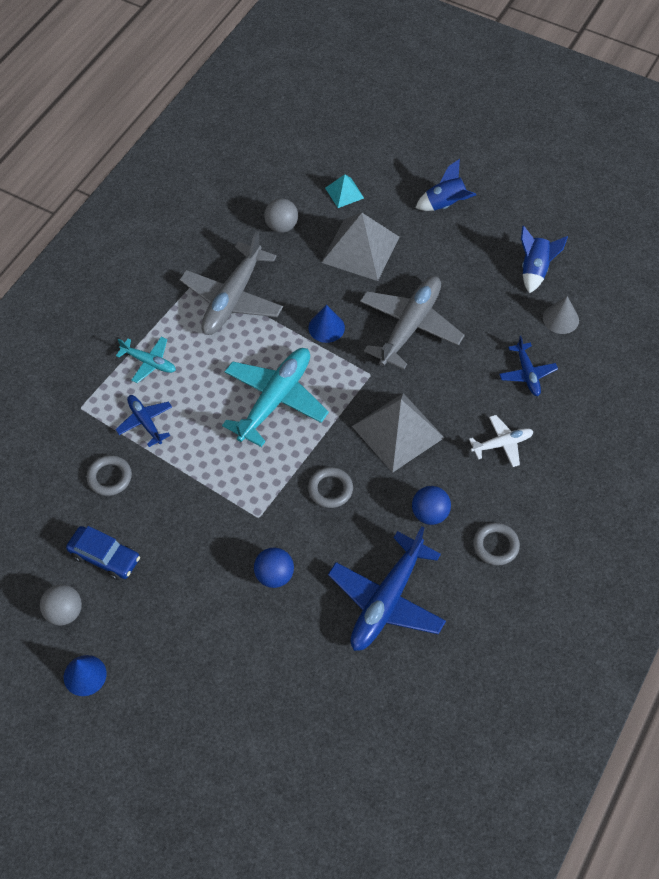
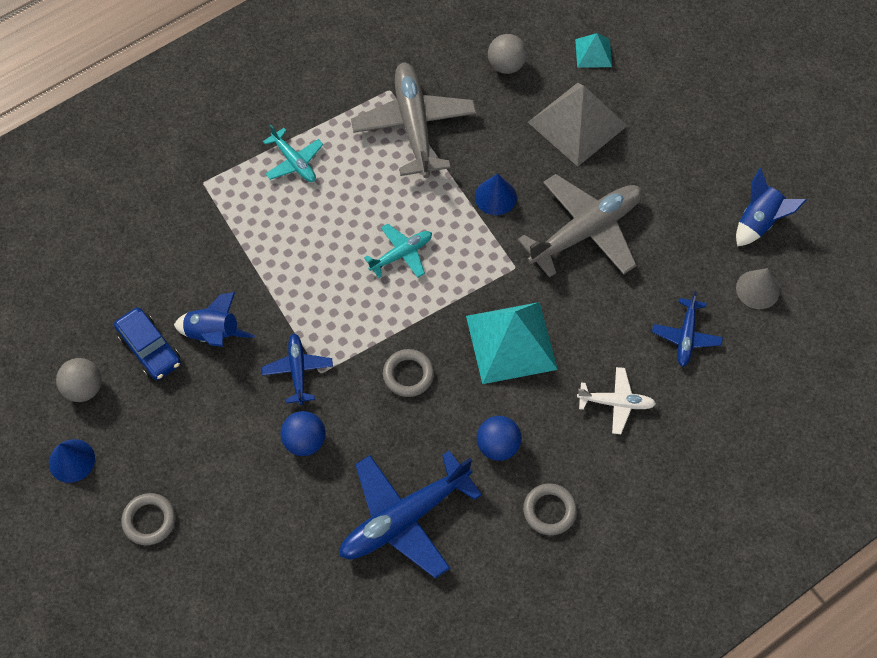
camera: 25 degrees right, 5 degrees up
grey ring [87,455,132,496] -> grey ring moved to [121,493,176,545]
blue plane [115,395,172,447] -> blue plane moved to [262,334,333,405]
grey plane [180,231,283,335] -> grey plane turned 120 degrees clockwise [351,63,476,178]
turquoise plane [222,348,329,447] -> turquoise plane [364,224,432,278], size x0.52
grey pyramid [352,393,444,473] -> turquoise pyramid [466,302,558,384]
blue rocket [416,159,476,211] -> blue rocket moved to [174,292,255,347]

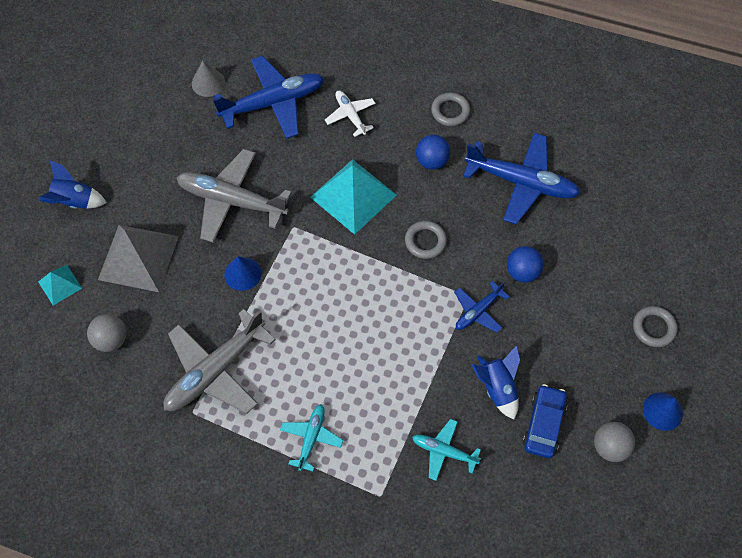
camera: 125 degrees left, 0 degrees up
turquoise plane [364,224,432,278] -> turquoise plane moved to [412,419,481,481]
blue plane [652,291,723,367] -> blue plane [213,56,324,139], size x1.91
blue rocket [736,168,807,246] -> blue rocket moved to [39,160,107,209]

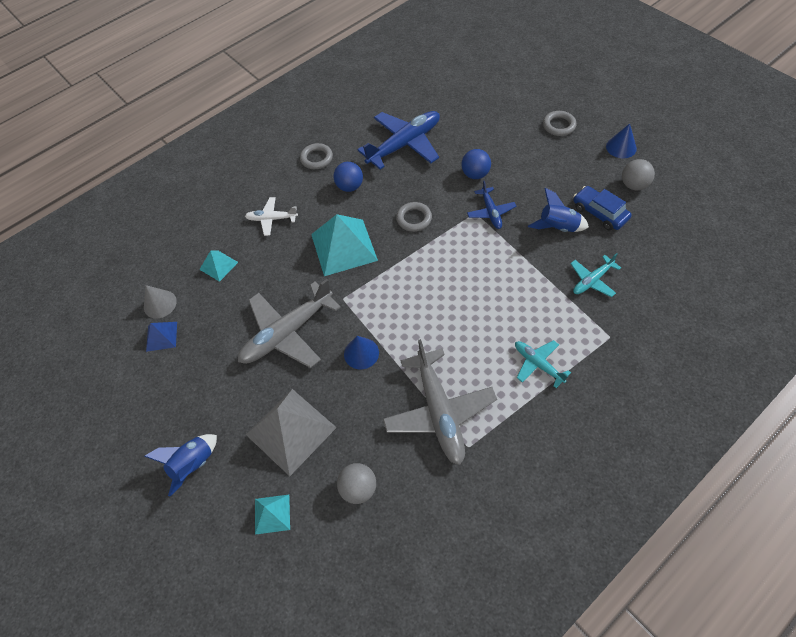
camera: 55 degrees left, 5 degrees down
blue plane [213,56,324,139] -> turquoise pyramid [199,250,238,282]
none -> blue pyramid [146,322,177,352]

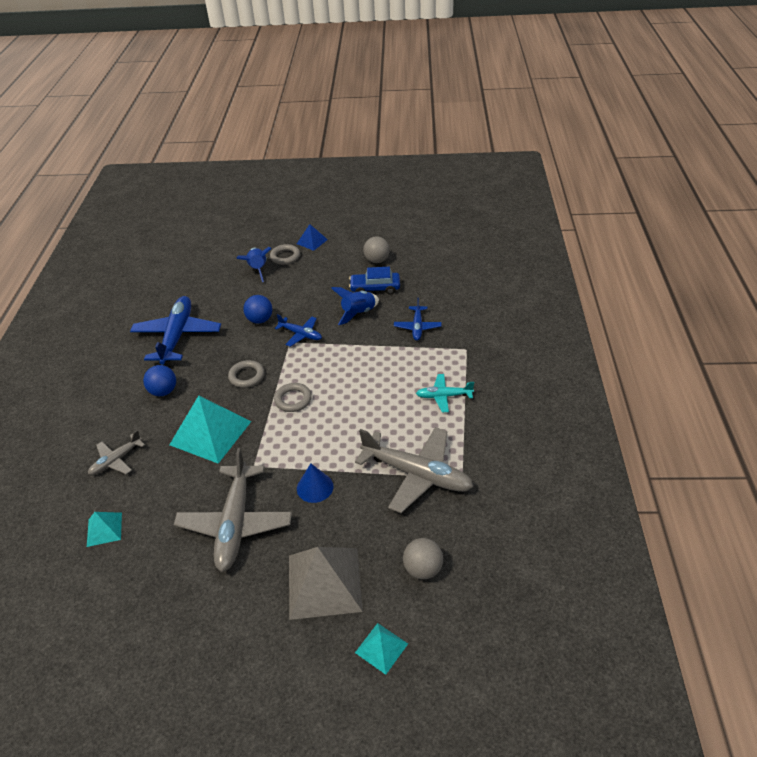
camera: 50 degrees left, 15 degrees down
grey cone [144,285,177,319] -> none
blue rocket [144,434,217,497] -> blue rocket moved to [236,247,271,282]
blue pyramid [146,322,177,352] -> blue pyramid moved to [297,224,328,251]
white plane [245,197,298,236] -> grey plane [88,430,145,475]
grey ring [300,143,333,169] -> grey ring moved to [274,383,312,412]
turquoise plane [570,253,621,297] -> blue plane [394,298,441,341]
blue cone [606,123,637,158] -> none

